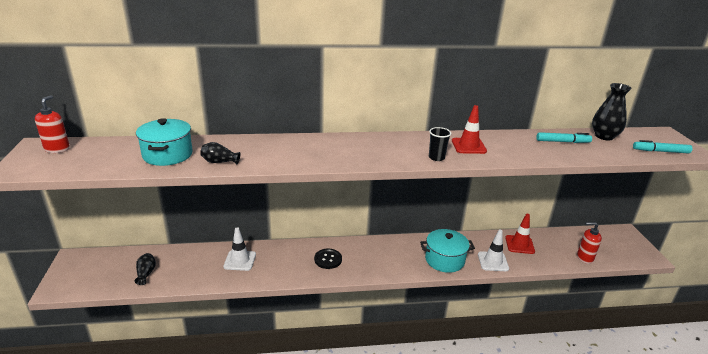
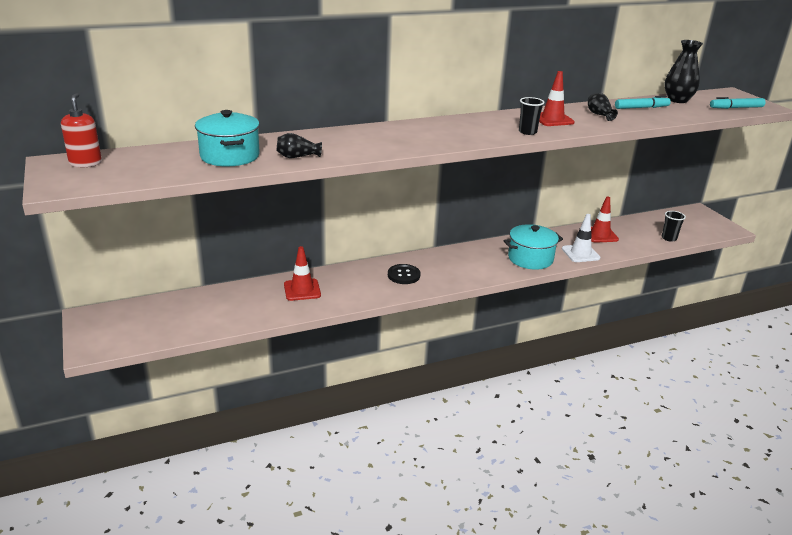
camera: 15 degrees left, 0 degrees up
black vase [134,253,156,285] -> black vase moved to [588,93,618,121]
white traffic cone [223,227,256,271] -> red traffic cone [284,246,321,301]
red soap dispenser [577,222,602,264] -> black cup [662,211,686,242]

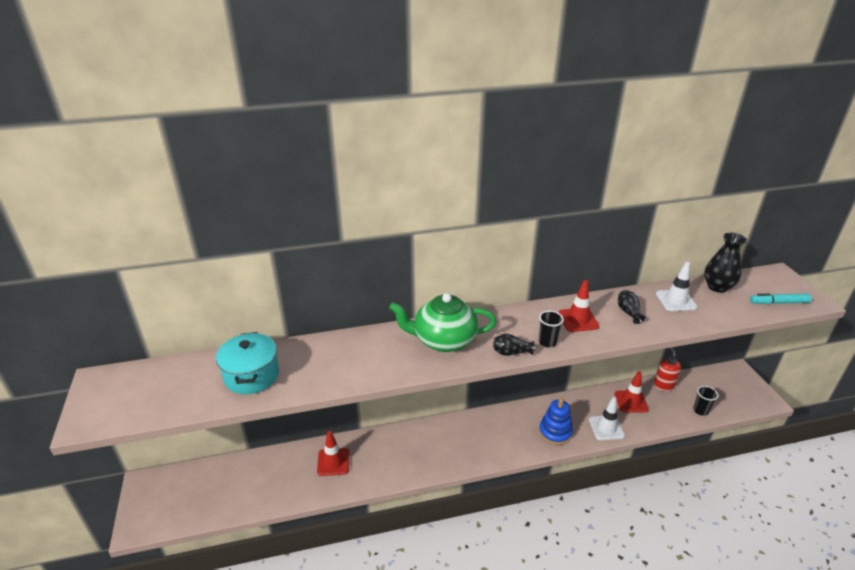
camera: 10 degrees right, 5 degrees up
red soap dispenser [61,93,102,167] -> red soap dispenser moved to [654,347,681,391]
black vase [277,133,322,158] -> black vase moved to [493,334,535,356]
black button [388,264,420,284] -> none
turquoise pot [504,224,563,270] -> blue stacking toy [539,398,573,445]
turquoise marker [615,96,671,109] -> white traffic cone [656,262,697,311]
none -> green teapot [389,293,497,352]

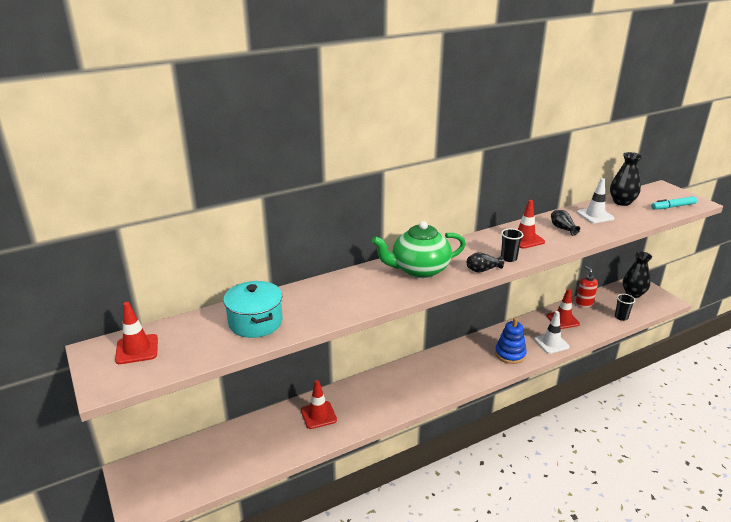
camera: 15 degrees left, 5 degrees down
none -> red traffic cone [115,302,158,364]
none -> black vase [623,251,652,298]

